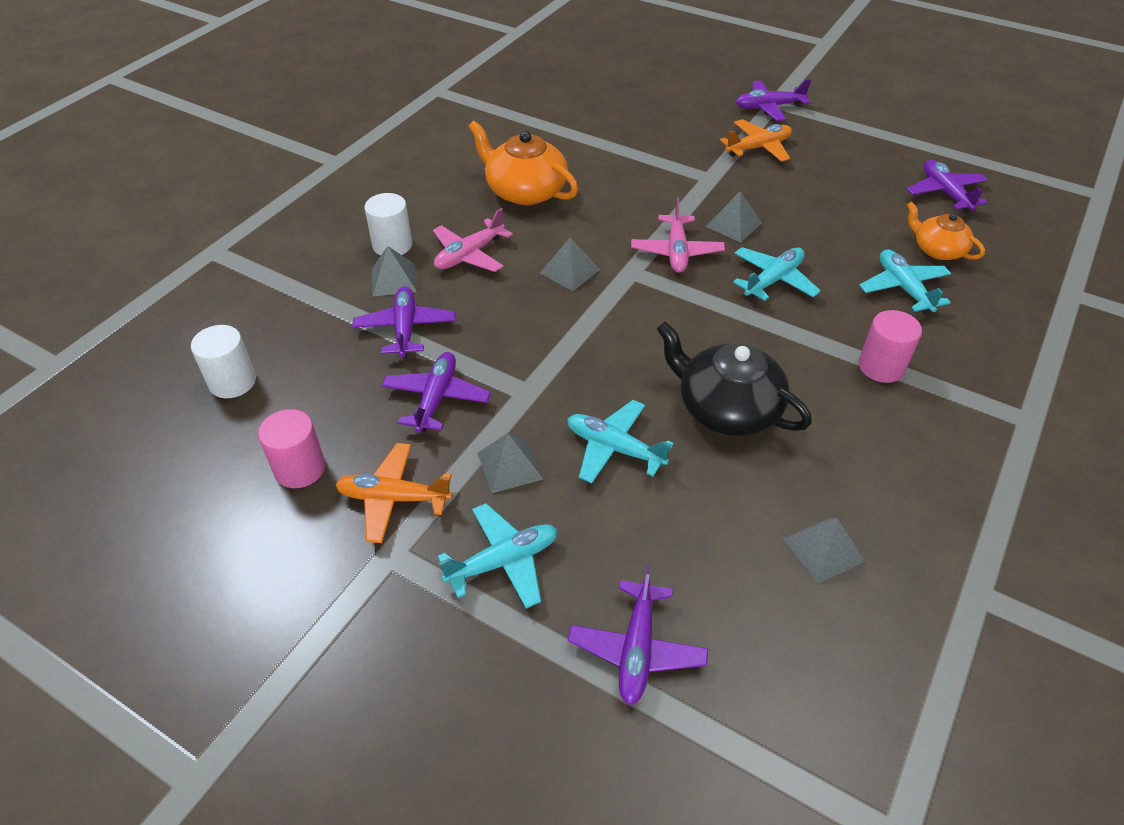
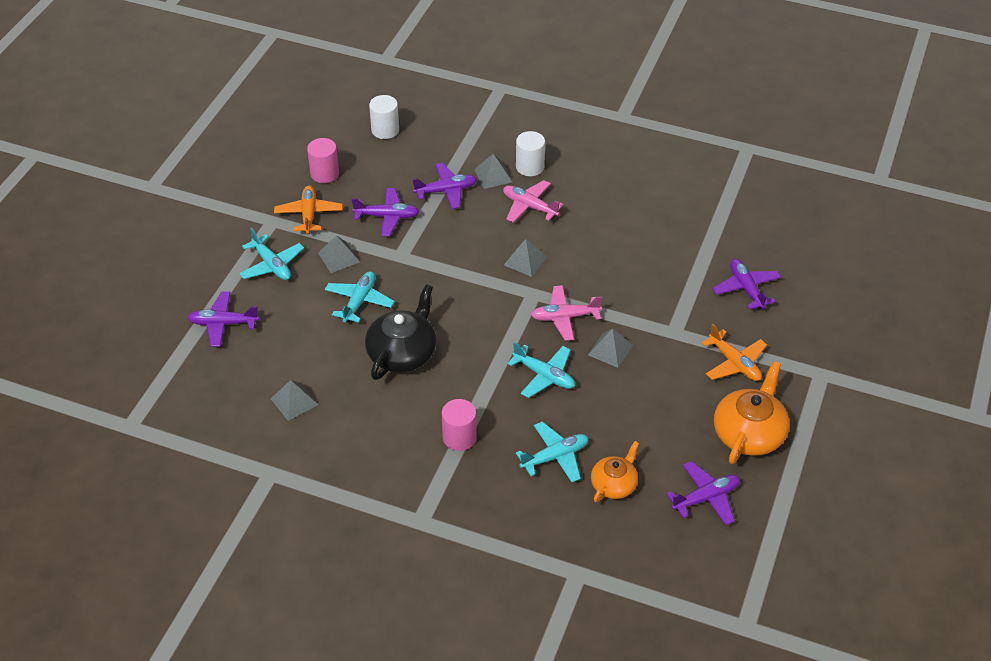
camera: 80 degrees right, 0 degrees up
orange teapot [468,121,578,205] -> orange teapot moved to [714,361,789,464]
purple plane [736,79,811,121] -> purple plane moved to [712,259,781,310]

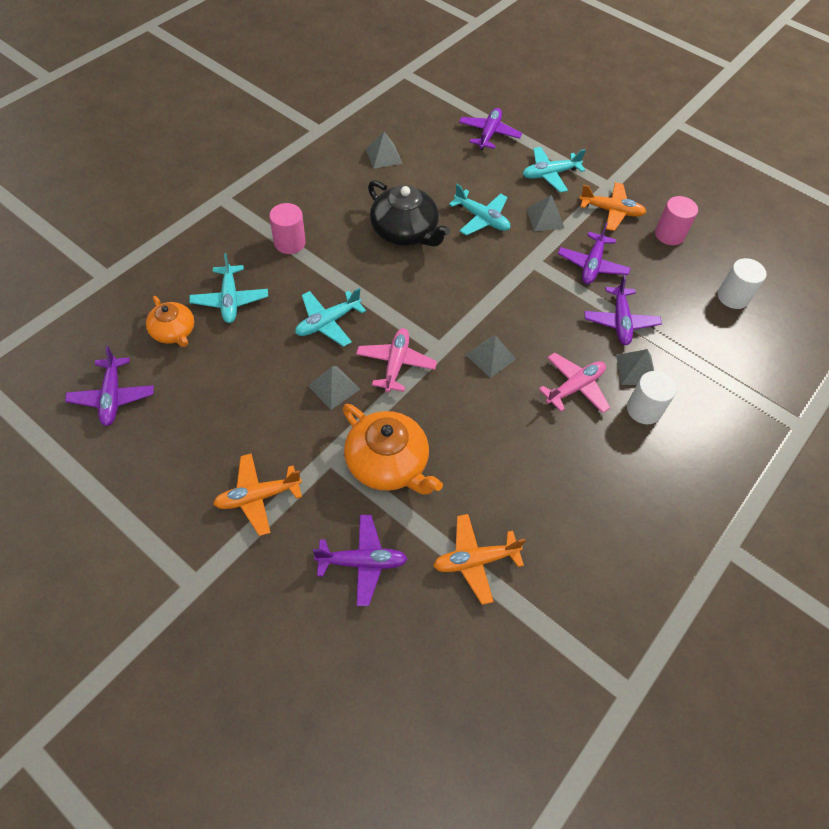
camera: 105 degrees right, 10 degrees up
orange teapot [714,361,789,464] -> orange teapot moved to [342,404,443,494]
none -> orange plane [433,514,526,605]

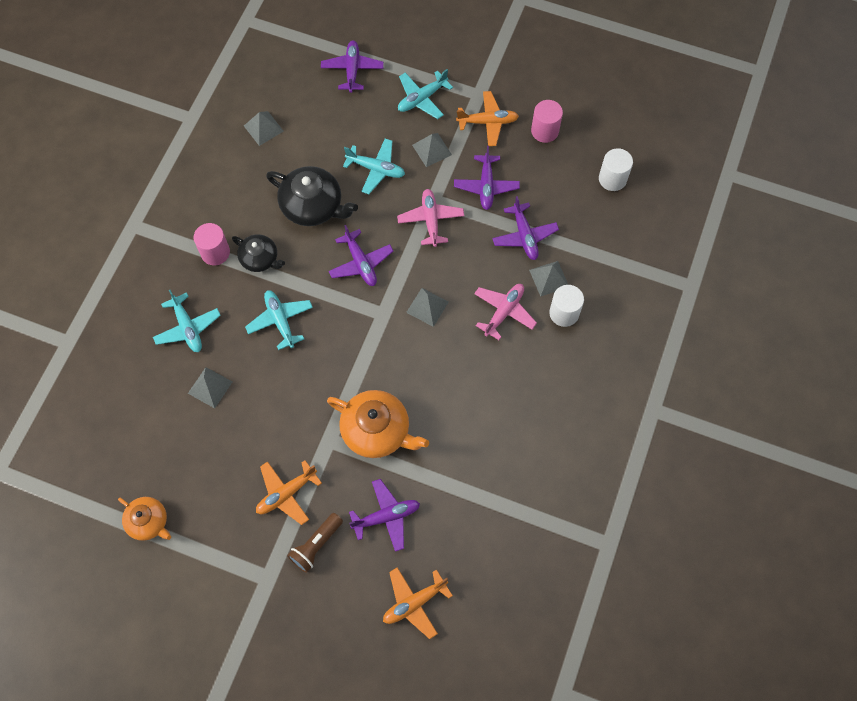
camera: 15 degrees left, 10 degrees up
purple plane [65,346,154,426] -> purple plane moved to [328,225,393,286]
orange teapot [146,296,194,347] -> orange teapot moved to [118,497,171,541]
turquoise plane [295,288,366,347] -> turquoise plane turned 120 degrees clockwise [245,290,313,350]
grey pyramid [308,366,360,410] -> grey pyramid moved to [188,367,232,408]
pink plane [356,328,437,393] -> pink plane moved to [397,189,464,247]
orange plane [433,514,526,605] -> orange plane moved to [383,567,453,639]
none -> black teapot [232,234,285,272]
none -> brown flashlight [287,513,343,573]

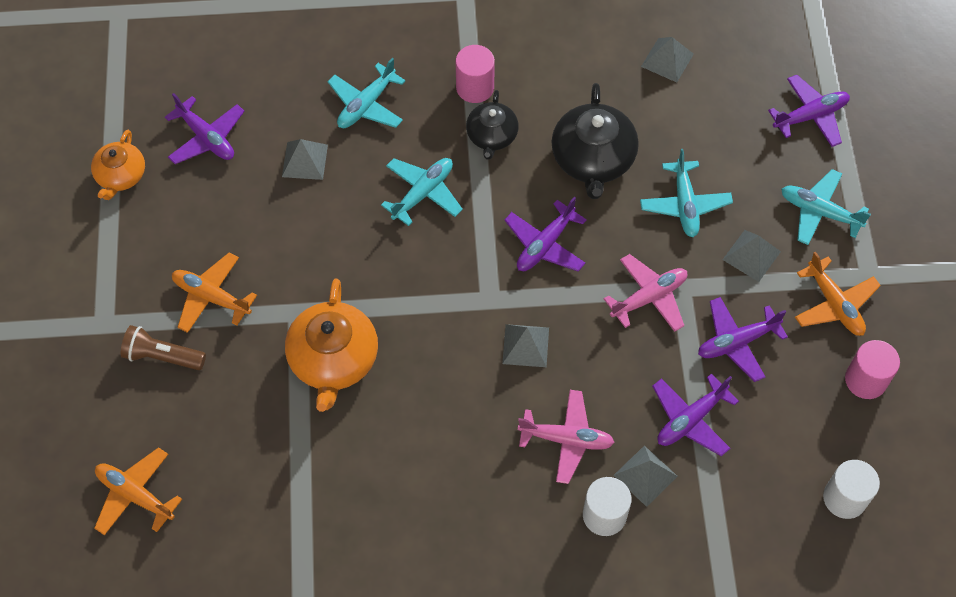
camera: 65 degrees right, 5 degrees down
purple plane [349,479,420,552] -> purple plane moved to [165,93,244,164]

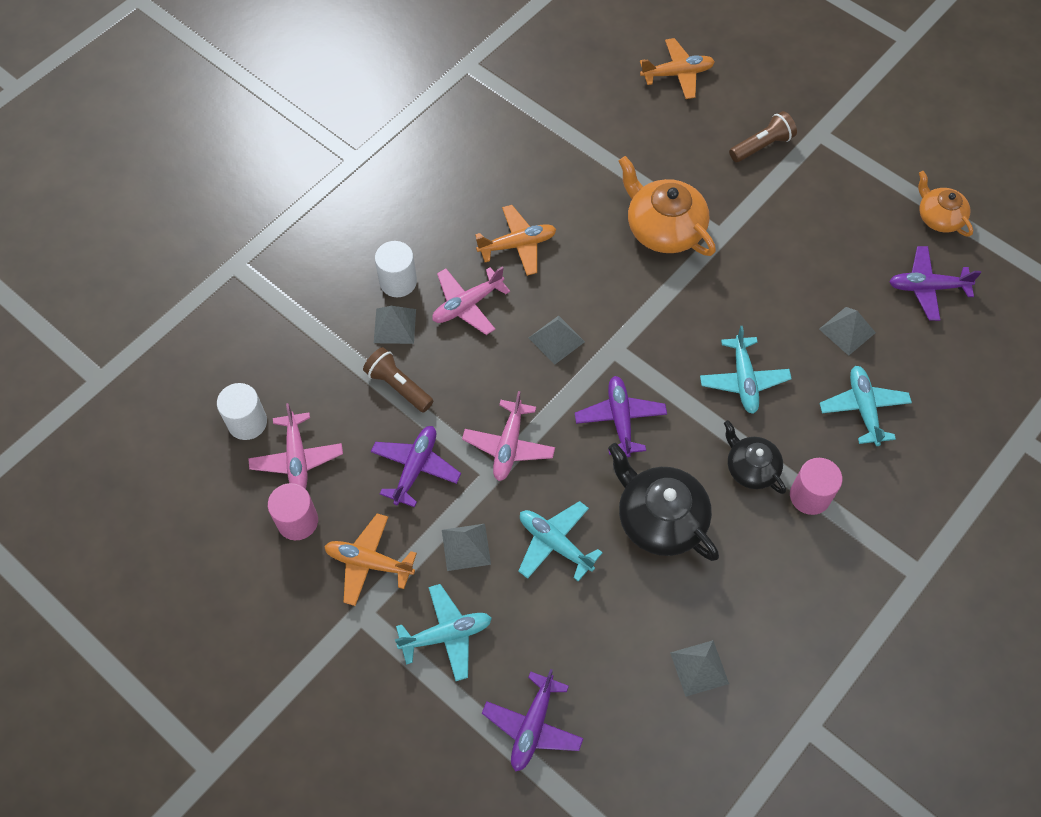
camera: 135 degrees right, 0 degrees up
orange plane [172,253,257,333] -> orange plane moved to [475,205,556,276]
purple plane [652,374,739,456] -> brown flashlight [363,347,433,412]
none -> pink plane [248,403,343,489]

